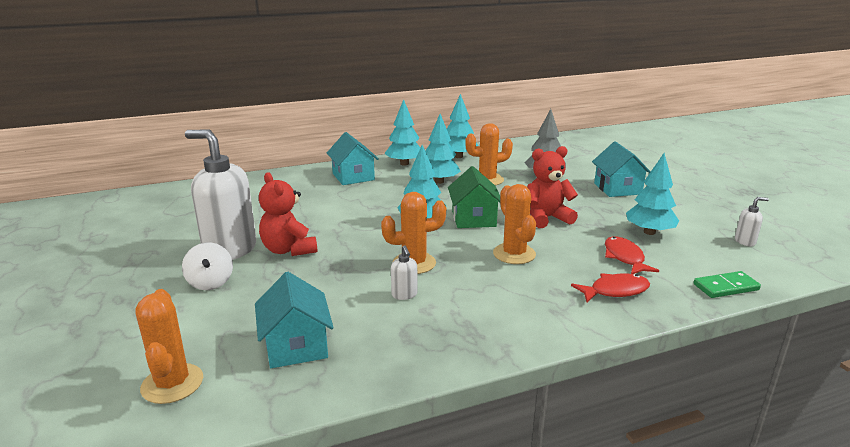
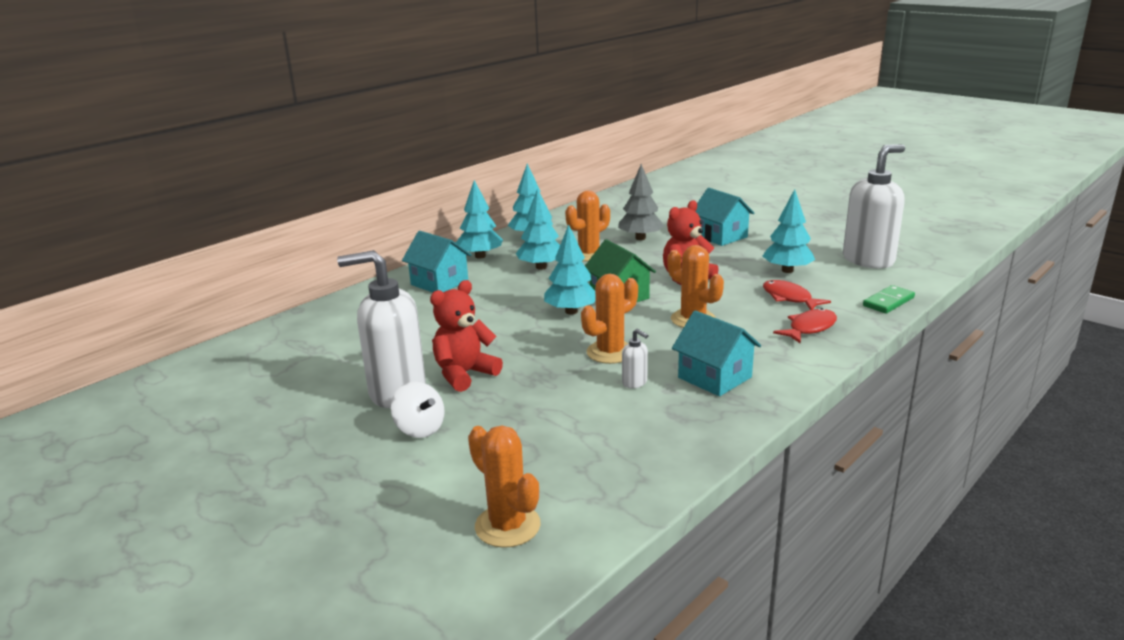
camera: 25 degrees left, 0 degrees up
turquoise house [255,272,334,368] -> turquoise house moved to [672,310,761,396]
red teddy bear [259,172,318,256] -> red teddy bear turned 105 degrees clockwise [430,280,503,392]
white soap dispenser [735,197,769,246] -> white soap dispenser [843,144,905,268], size x2.47

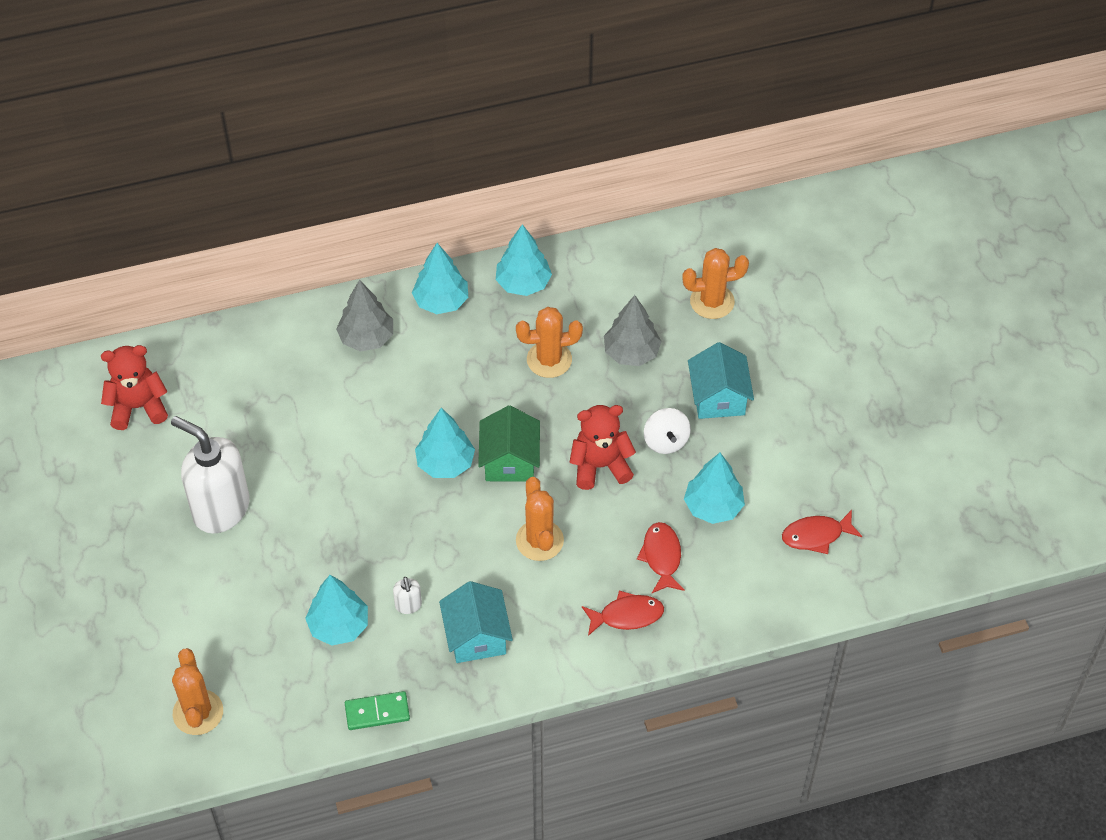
camera: 30 degrees right, 30 degrees up
white spinning top [391,381,445,438] -> white spinning top moved to [644,408,691,454]
turquoise house [402,231,472,293] -> grey tree [336,280,393,352]
red teddy bear [430,280,503,392] -> red teddy bear moved to [101,345,168,430]
turquoise tree [516,188,560,270] -> turquoise tree moved to [305,575,368,646]
orange cactus [581,274,638,364] -> orange cactus moved to [682,248,749,319]
white soap dispenser [843,144,905,268] -> red fish [782,510,862,554]
green domino [863,285,915,313] -> green domino moved to [345,691,410,730]

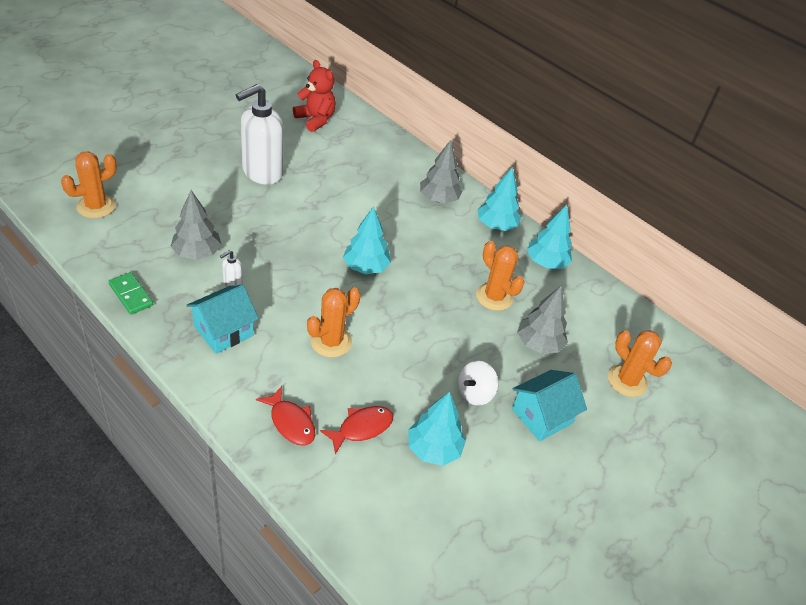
camera: 55 degrees right, 10 degrees down
white soap dispenser [171,416,250,533] -> white soap dispenser turned 135 degrees counterclockwise [236,84,284,185]
turquoise tree [305,575,368,646] -> grey tree [170,190,222,260]
green house [478,406,540,481] -> none
red teddy bear [570,405,636,490] -> none
red fish [782,510,862,554] -> none

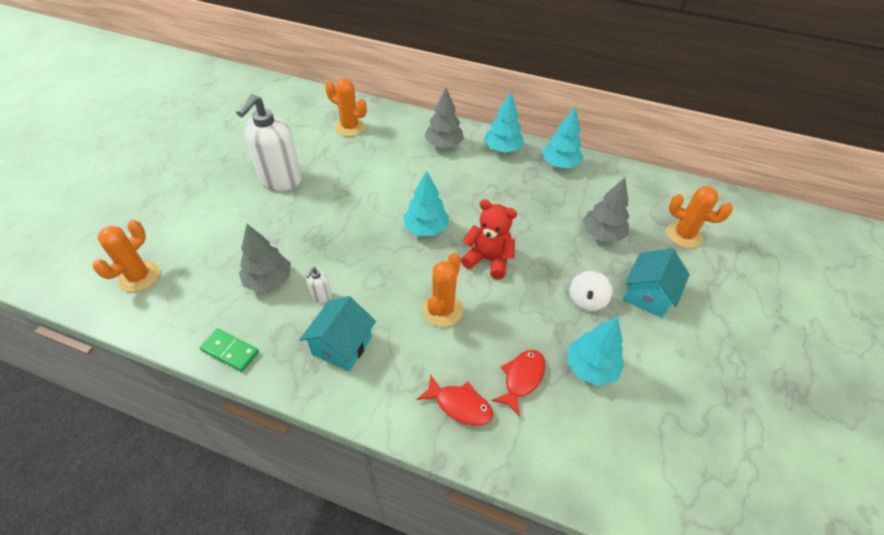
camera: 20 degrees left, 5 degrees up
red teddy bear [293,60,336,132] -> red teddy bear moved to [461,199,517,280]
orange cactus [476,241,525,311] -> orange cactus moved to [325,79,367,136]

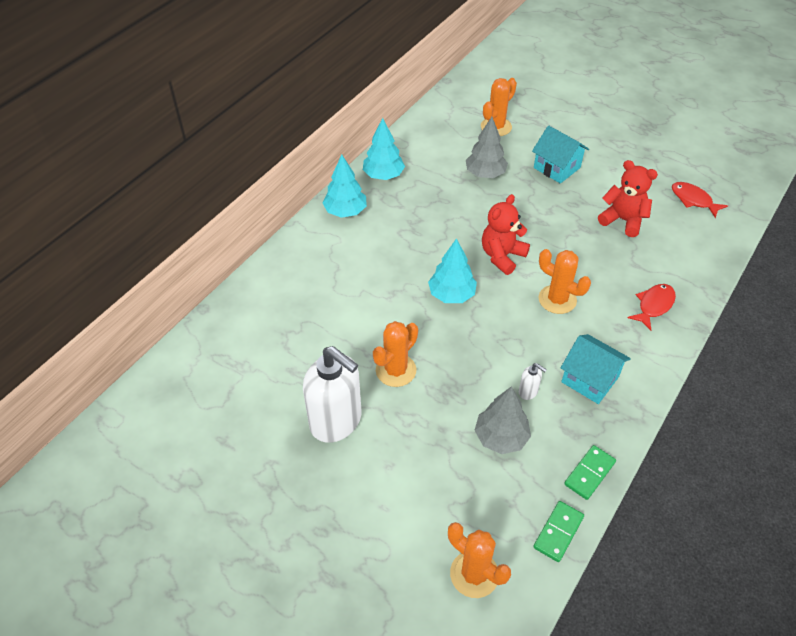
camera: 75 degrees left, 0 degrees up
orange cactus [325,79,367,136] -> orange cactus moved to [373,321,418,387]
grey tree [424,87,464,148] -> none
red fish [492,350,545,417] -> red fish moved to [672,182,728,218]
turquoise tree [567,317,625,386] -> red teddy bear [598,160,658,237]
white spinning top [569,271,613,311] -> none
none -> green domino [533,501,584,562]

